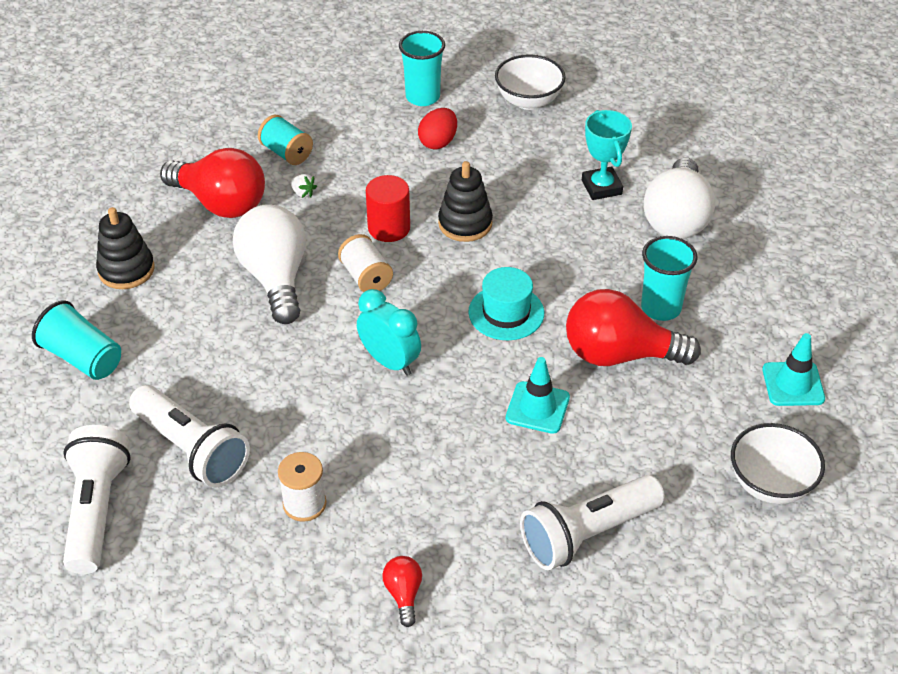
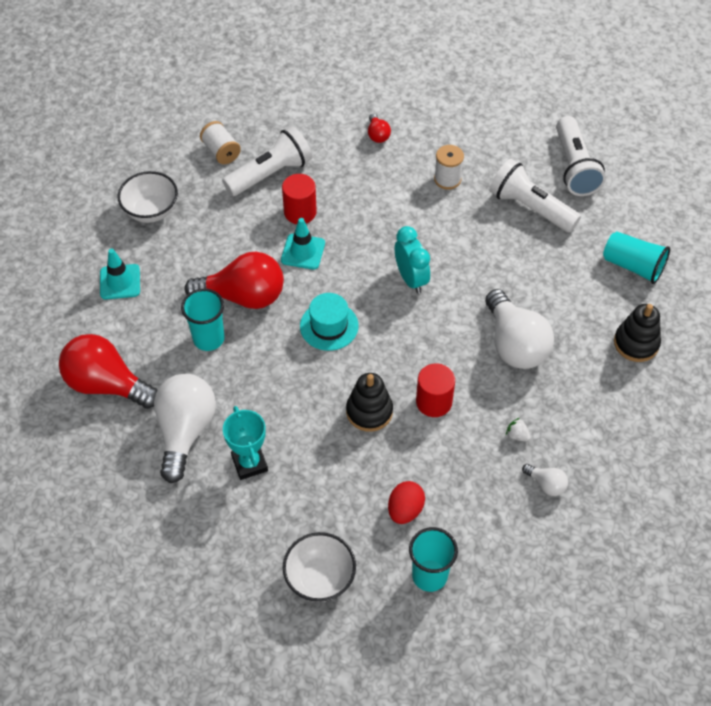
camera: 175 degrees right, 10 degrees up
red light bulb [160,148,265,218] -> red light bulb moved to [59,334,158,409]
turquoise spool [258,115,313,165] -> white light bulb [522,464,568,496]
white spool [338,234,393,292] -> white spool moved to [200,121,241,164]
turquoise clock [357,289,421,376] -> turquoise clock turned 150 degrees counterclockwise [395,226,430,294]
none -> red cylinder [282,174,317,224]

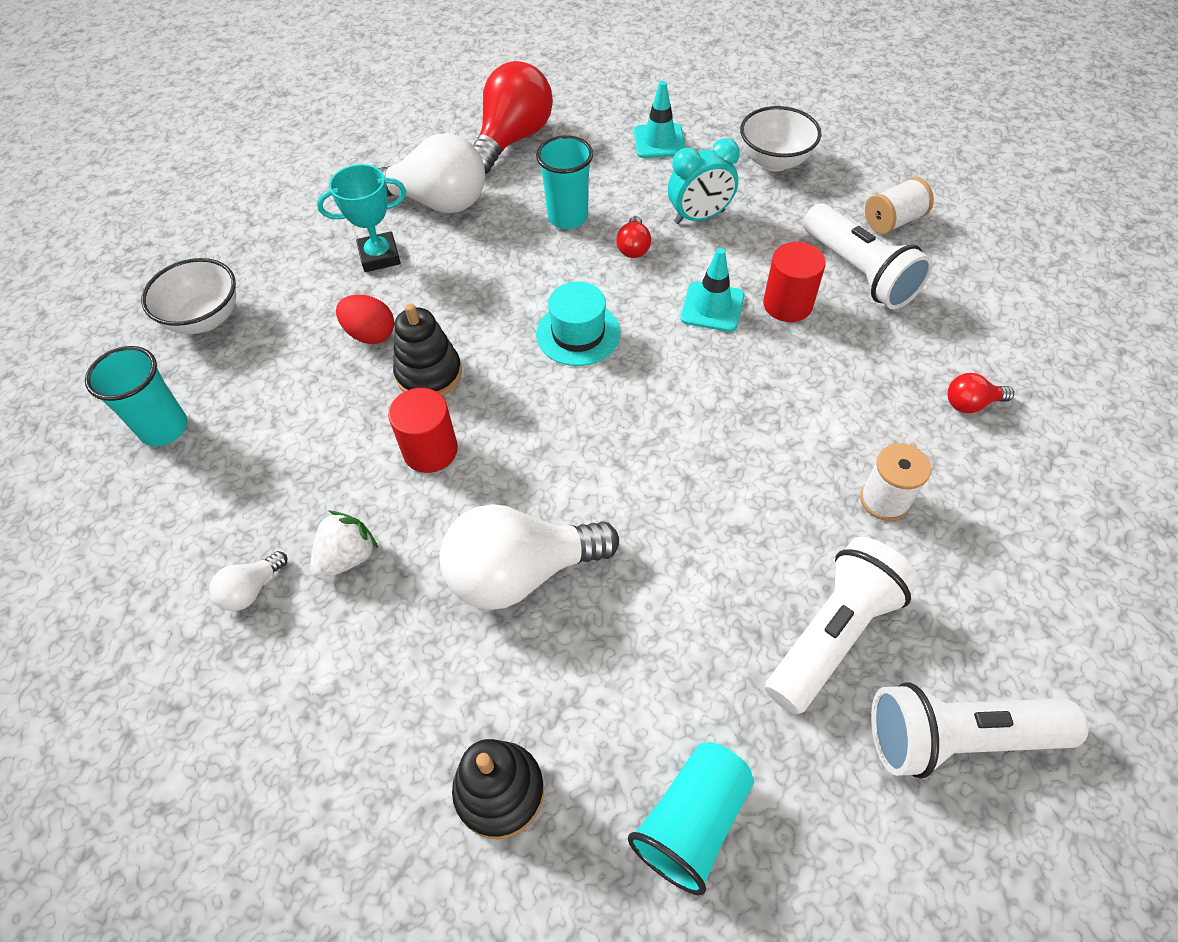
camera: 95 degrees right, 0 degrees up
red light bulb [185,252,284,309] -> red light bulb [616,216,651,258], size x0.45
red egg [388,481,425,524] -> red egg moved to [336,295,394,344]
turquoise clock [395,226,430,294] -> turquoise clock moved to [668,138,740,224]
white strawberry [506,418,531,442] -> white strawberry [310,511,378,579], size x1.67

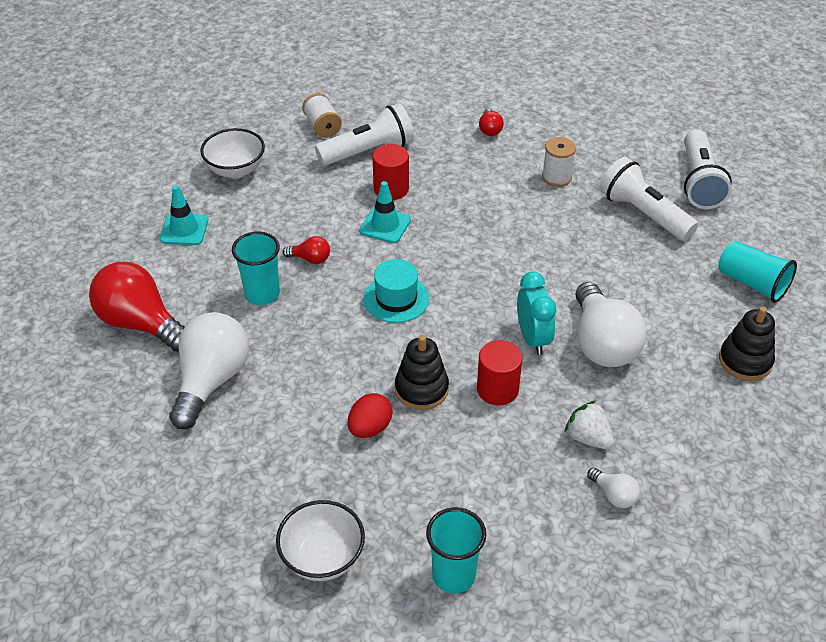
camera: 85 degrees left, 10 degrees down
turquoise trophy [317,164,406,272] -> none
turquoise clock [668,138,740,224] -> turquoise clock moved to [517,272,556,355]

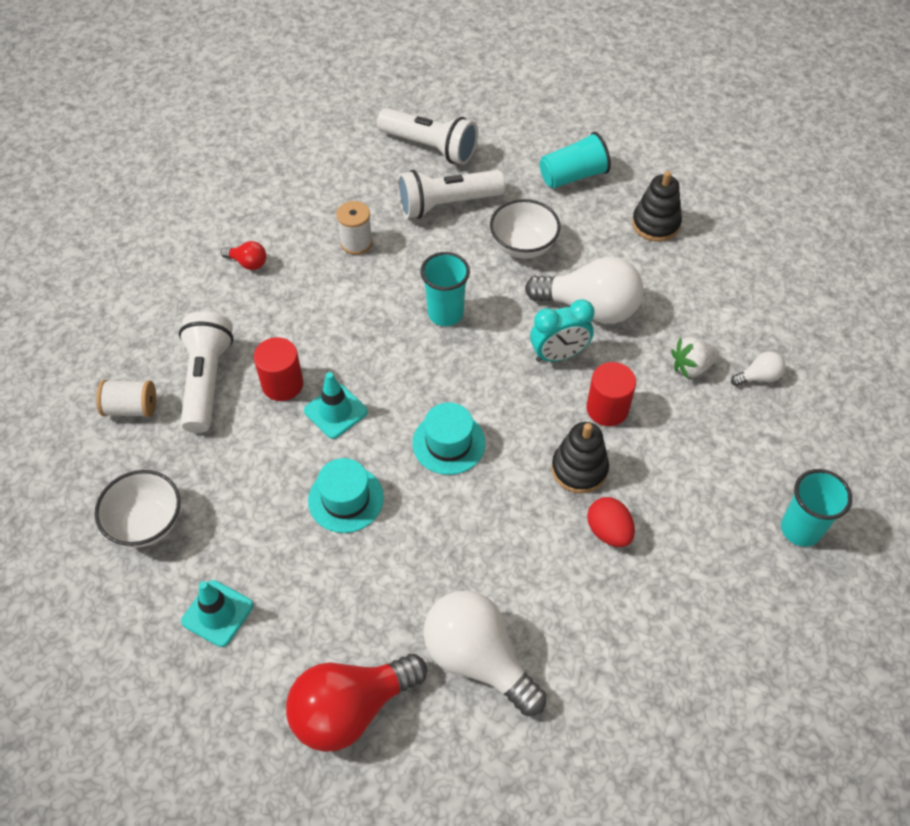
camera: 65 degrees left, 10 degrees up
turquoise cup [232,231,280,305] -> turquoise cup moved to [420,252,470,326]
white bowl [276,500,365,581] -> white bowl moved to [490,199,560,259]
red light bulb [283,236,330,264] -> turquoise hat [308,458,384,533]
turquoise clock [517,272,556,355] -> turquoise clock turned 150 degrees clockwise [530,299,594,362]

